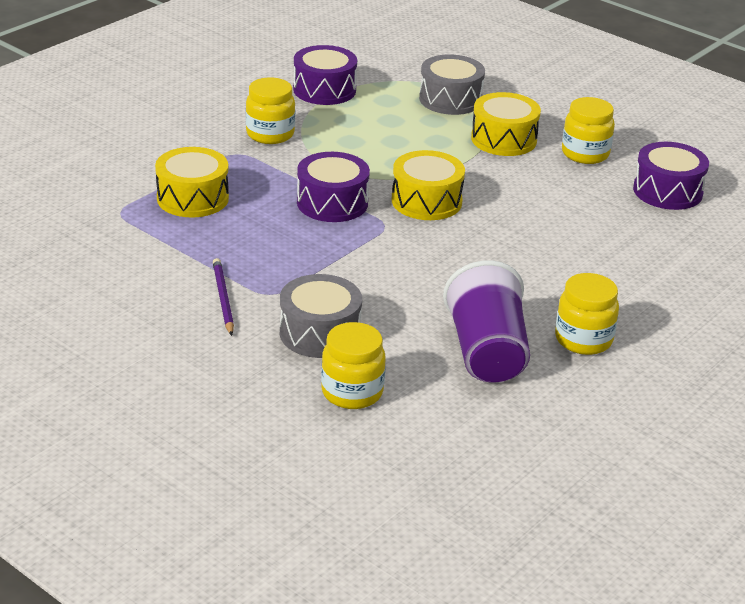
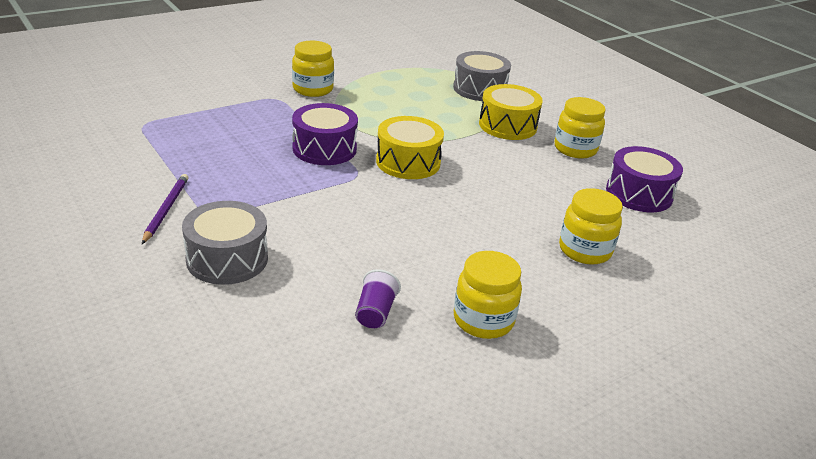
camera: 15 degrees right, 0 degrees up
yellow drum [155,147,229,217] -> none
purple drum [293,45,357,105] -> none
yellow jar [321,322,386,409] -> yellow jar moved to [559,188,623,265]
purple cup [443,260,530,382] -> purple cup [355,269,401,328], size x0.46

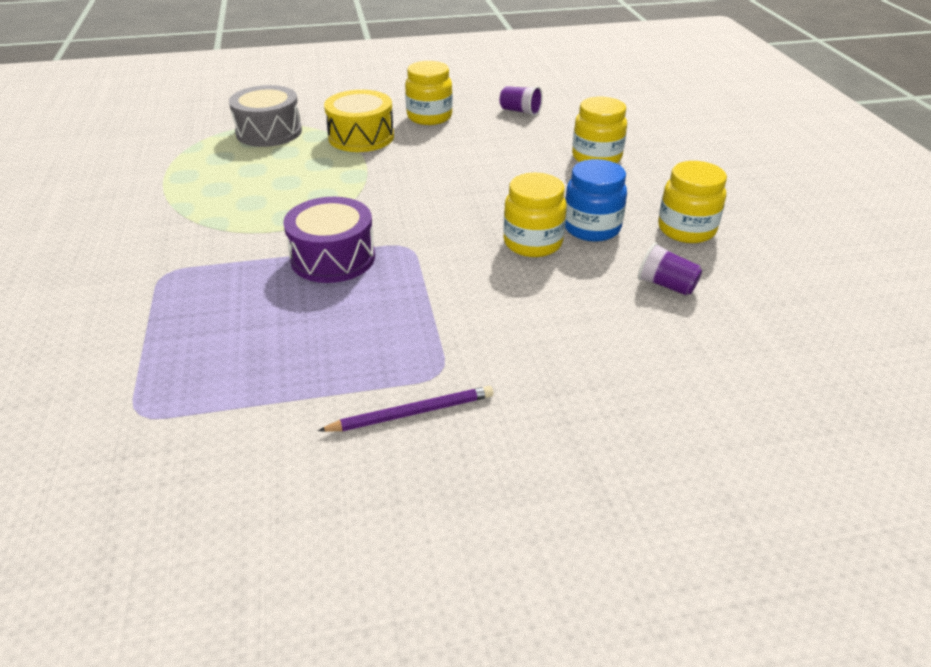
camera: 65 degrees left, 5 degrees up
purple pencil [142,174,188,244] -> purple pencil turned 135 degrees clockwise [318,386,493,432]
grey drum [182,201,268,285] -> none
yellow jar [292,41,334,97] -> yellow jar moved to [503,173,567,257]
yellow drum [376,116,444,179] -> none
purple drum [606,146,683,212] -> purple cup [499,86,543,116]
none -> blue jar [565,159,627,242]

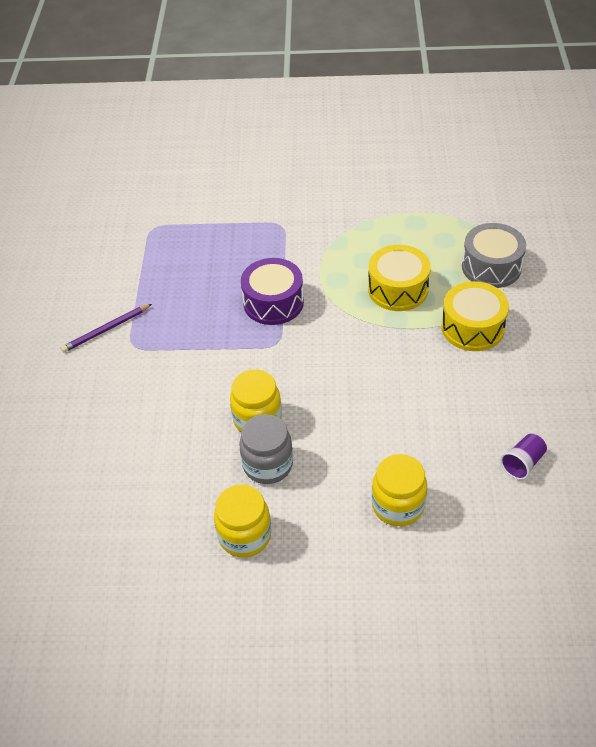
camera: 105 degrees right, 10 degrees up
purple pencil [318,386,493,432] -> purple pencil turned 60 degrees clockwise [61,304,152,352]
yellow jar [405,61,453,125] -> none
blue jar [565,159,627,242] -> grey jar [239,414,293,484]
purple cup [638,243,702,296] -> none
none -> yellow drum [368,245,431,311]

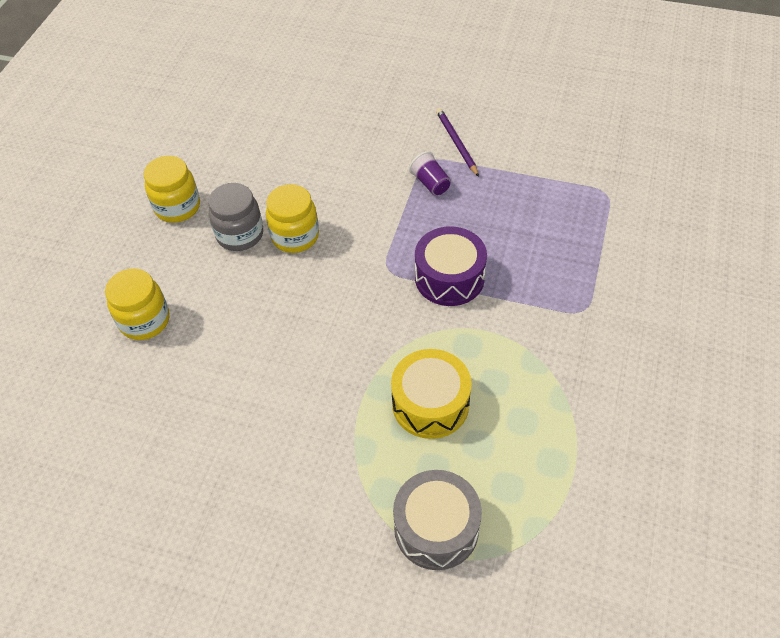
camera: 105 degrees right, 5 degrees up
yellow drum [441,281,509,351] -> none
purple cup [500,433,547,480] -> purple cup moved to [409,151,451,195]

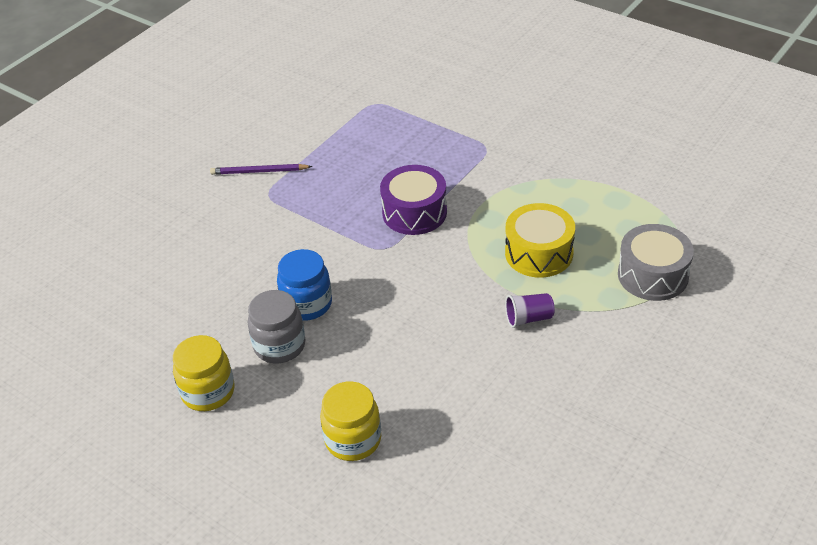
camera: 70 degrees left, 10 degrees down
yellow jar [266,184,319,253] -> blue jar [277,249,332,321]
purple cup [409,151,451,195] -> purple cup moved to [505,293,555,328]

